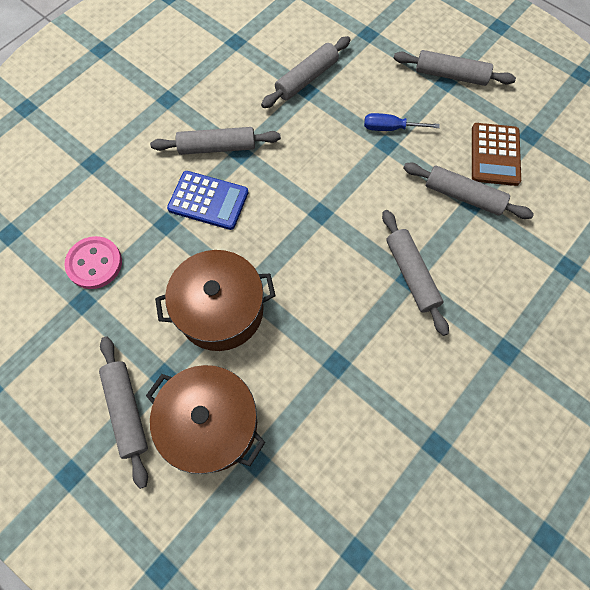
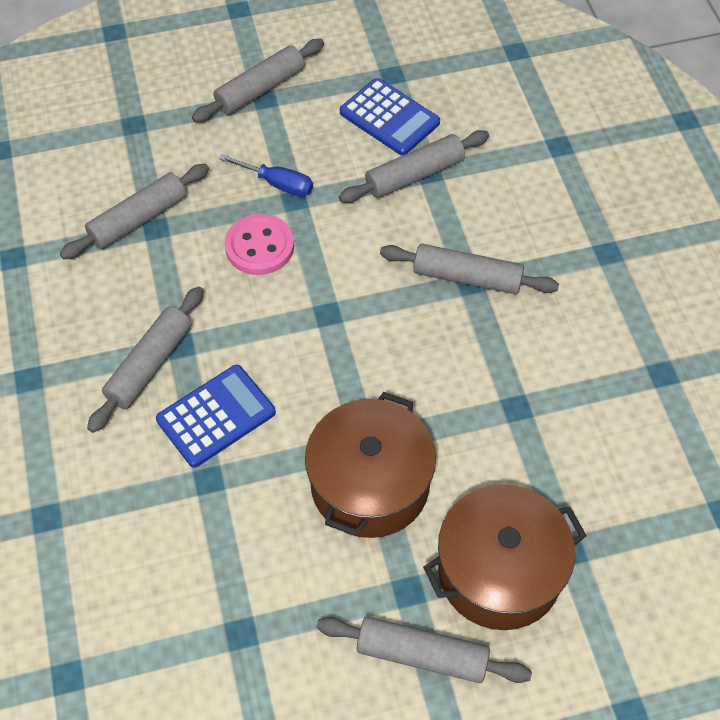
camera: 55 degrees left, 10 degrees down
pink button [64,236,122,289] -> pink button moved to [224,214,294,275]
grey rolling pin [261,36,351,108] -> grey rolling pin turned 60 degrees clockwise [60,164,209,259]
blue screwdriver [364,113,440,131] -> blue screwdriver turned 105 degrees counterclockwise [219,154,313,196]
brown calculator [472,123,521,186] -> blue calculator [340,78,440,156]

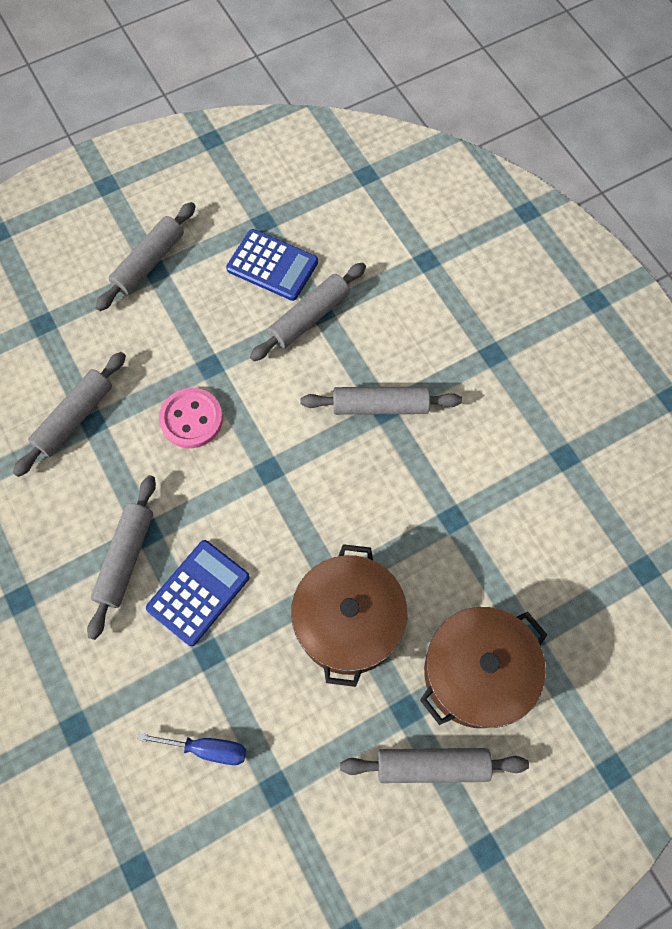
camera: 15 degrees left, 10 degrees up
blue screwdriver [219,154,313,196] -> blue screwdriver moved to [137,733,246,765]

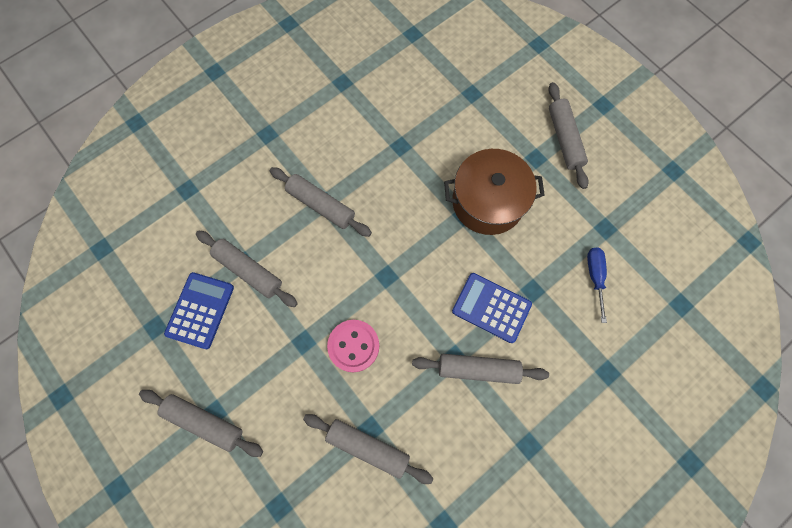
camera: 100 degrees left, 5 degrees up
grey rolling pin [301,387,462,415] -> grey rolling pin turned 45 degrees counterclockwise [270,167,372,237]
brown pot [420,607,547,728] -> none

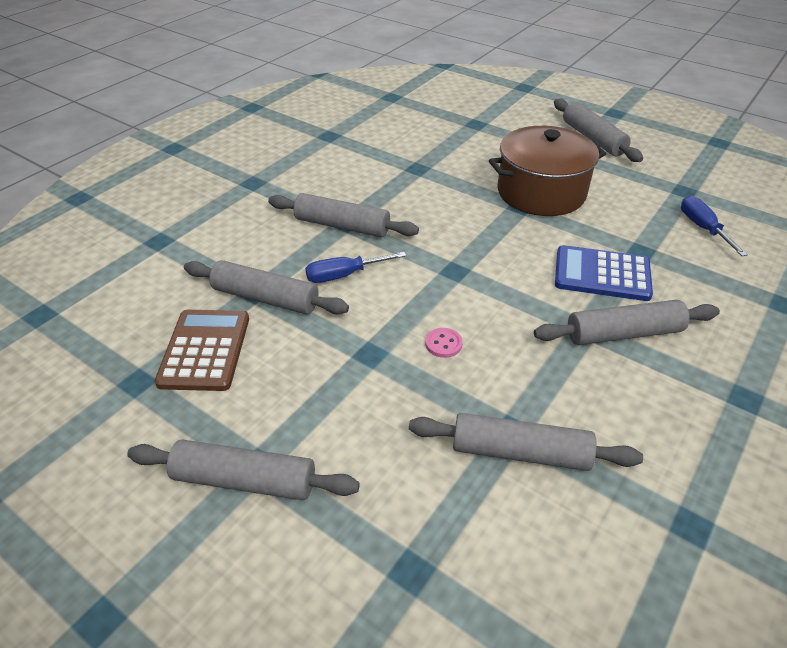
camera: 15 degrees left, 30 degrees down
blue calculator [164,272,234,349] -> brown calculator [154,310,249,391]
pink button [327,320,379,372] -> pink button [425,328,463,358], size x0.49
none -> blue screwdriver [305,252,406,283]

